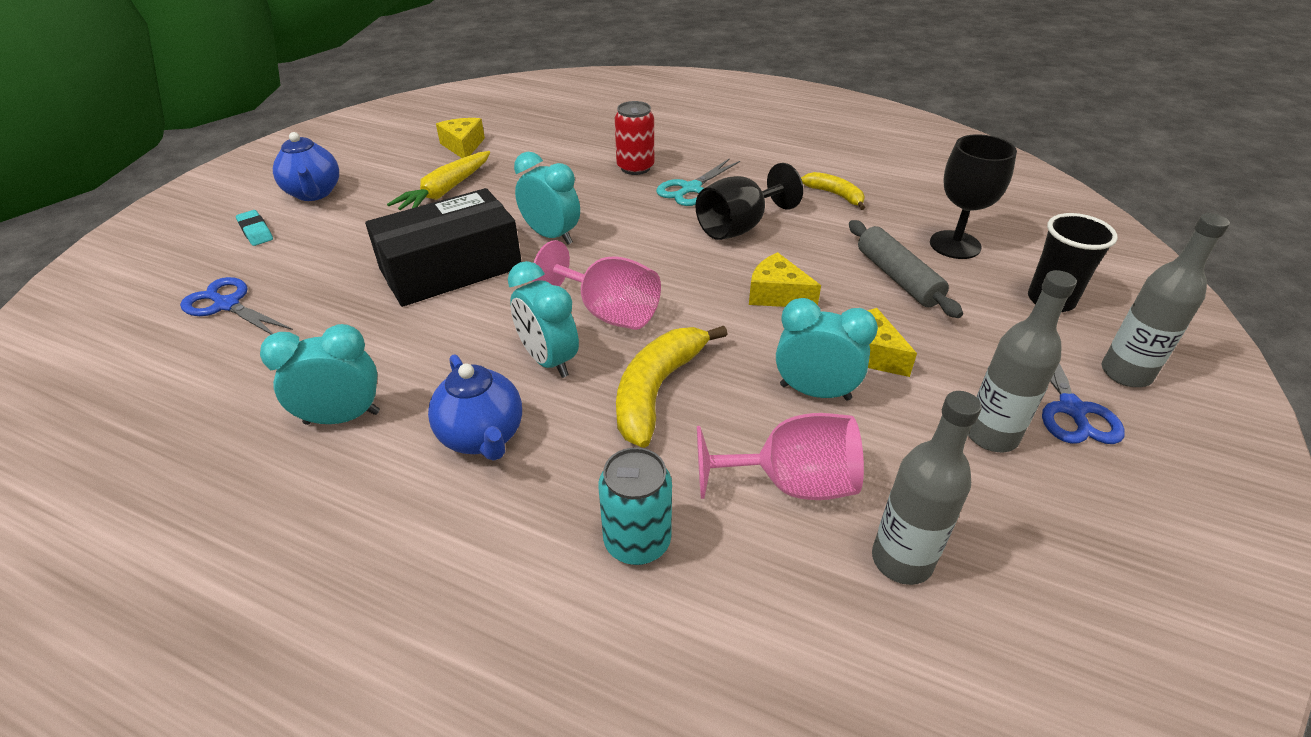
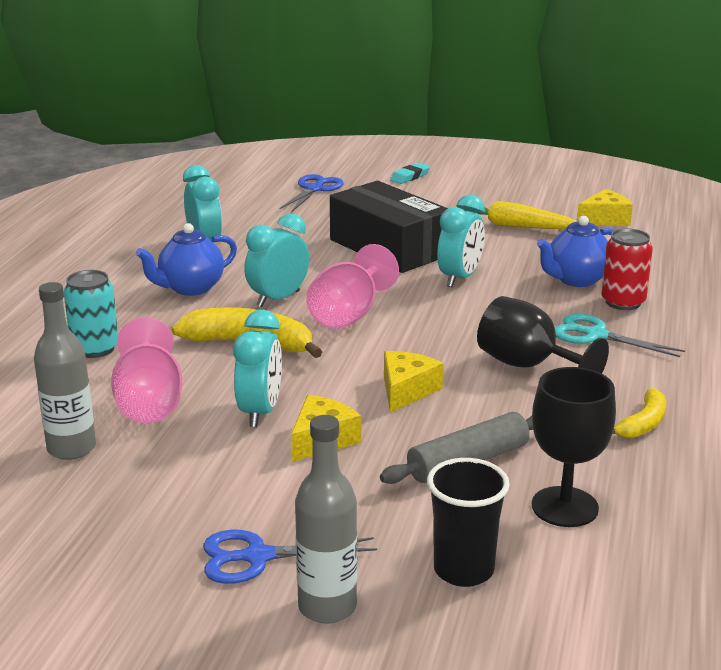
camera: 80 degrees right, 15 degrees down
blue teapot [273,132,339,201] -> blue teapot moved to [537,216,615,287]
grey bottle [968,270,1077,452] -> none

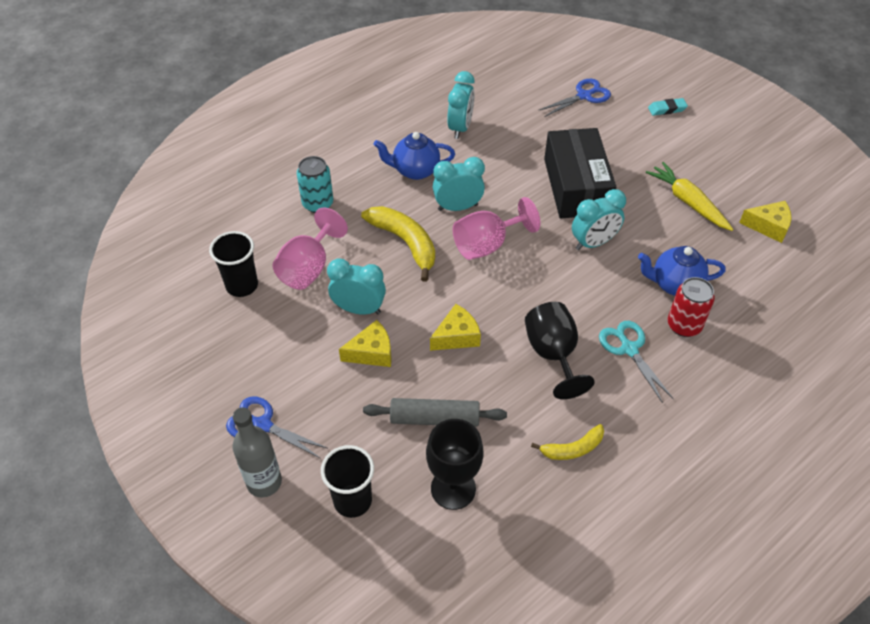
camera: 35 degrees right, 25 degrees up
grey bottle [34,282,96,460] -> black cup [209,231,258,297]
turquoise clock [233,310,282,427] -> turquoise clock turned 120 degrees counterclockwise [327,258,386,315]

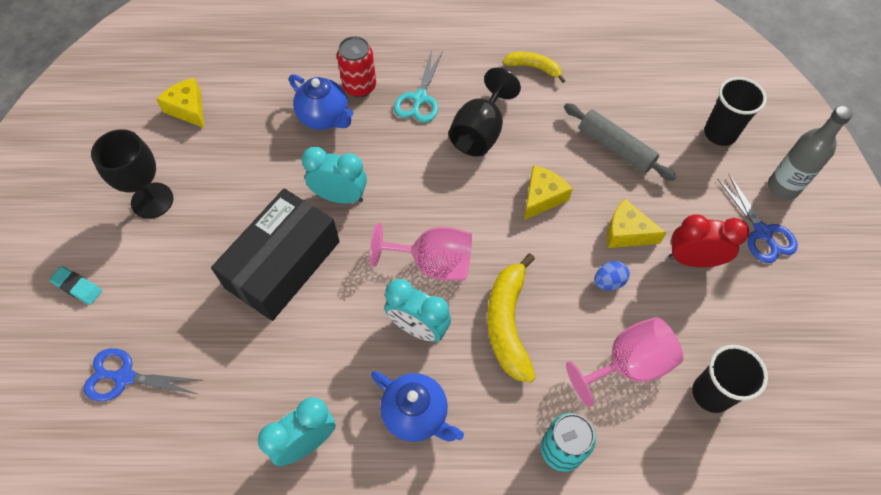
camera: 140 degrees left, 10 degrees up
turquoise clock [327,258,386,315] -> blue egg [594,261,630,290]
black goblet [426,419,484,510] -> black goblet moved to [91,129,173,219]
yellow cheese [430,304,481,351] -> yellow cheese turned 120 degrees clockwise [524,165,572,220]
yellow carrot [646,162,734,231] -> none
none -> red clock [669,214,749,267]

